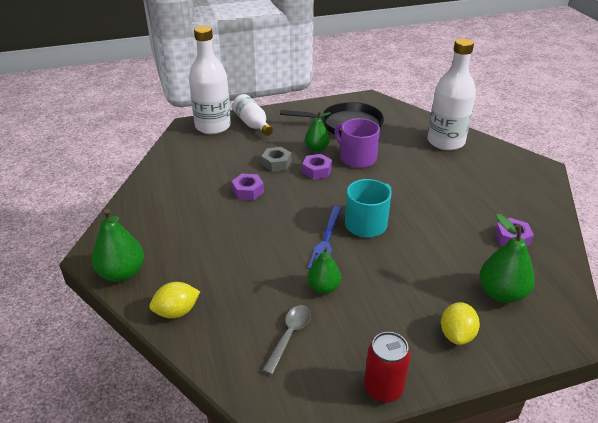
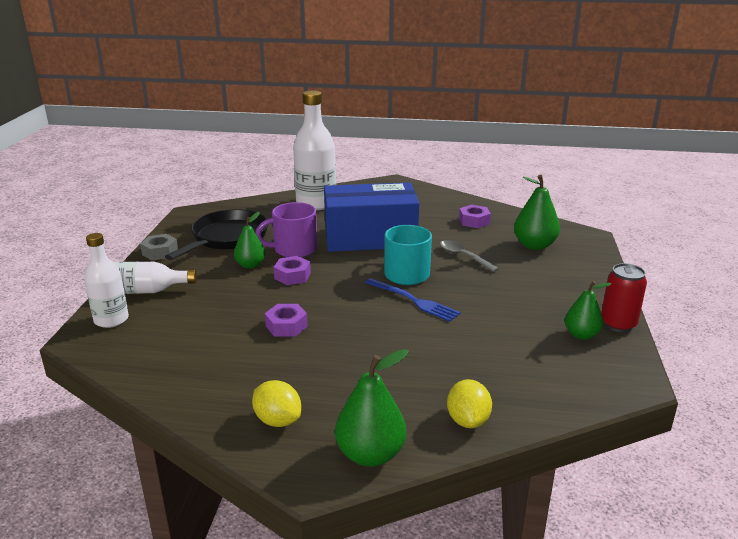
camera: 65 degrees left, 10 degrees down
white bottle [189,26,231,134] -> white bottle [84,233,129,328], size x0.62
grey nut [262,147,291,172] -> grey nut moved to [140,234,178,261]
grey spoon [262,305,311,375] -> grey spoon moved to [440,240,499,272]
green pear [307,247,341,294] -> green pear moved to [565,281,612,340]
yellow lemon [441,302,480,345] -> yellow lemon moved to [252,380,301,427]
none -> blue box [324,182,419,252]

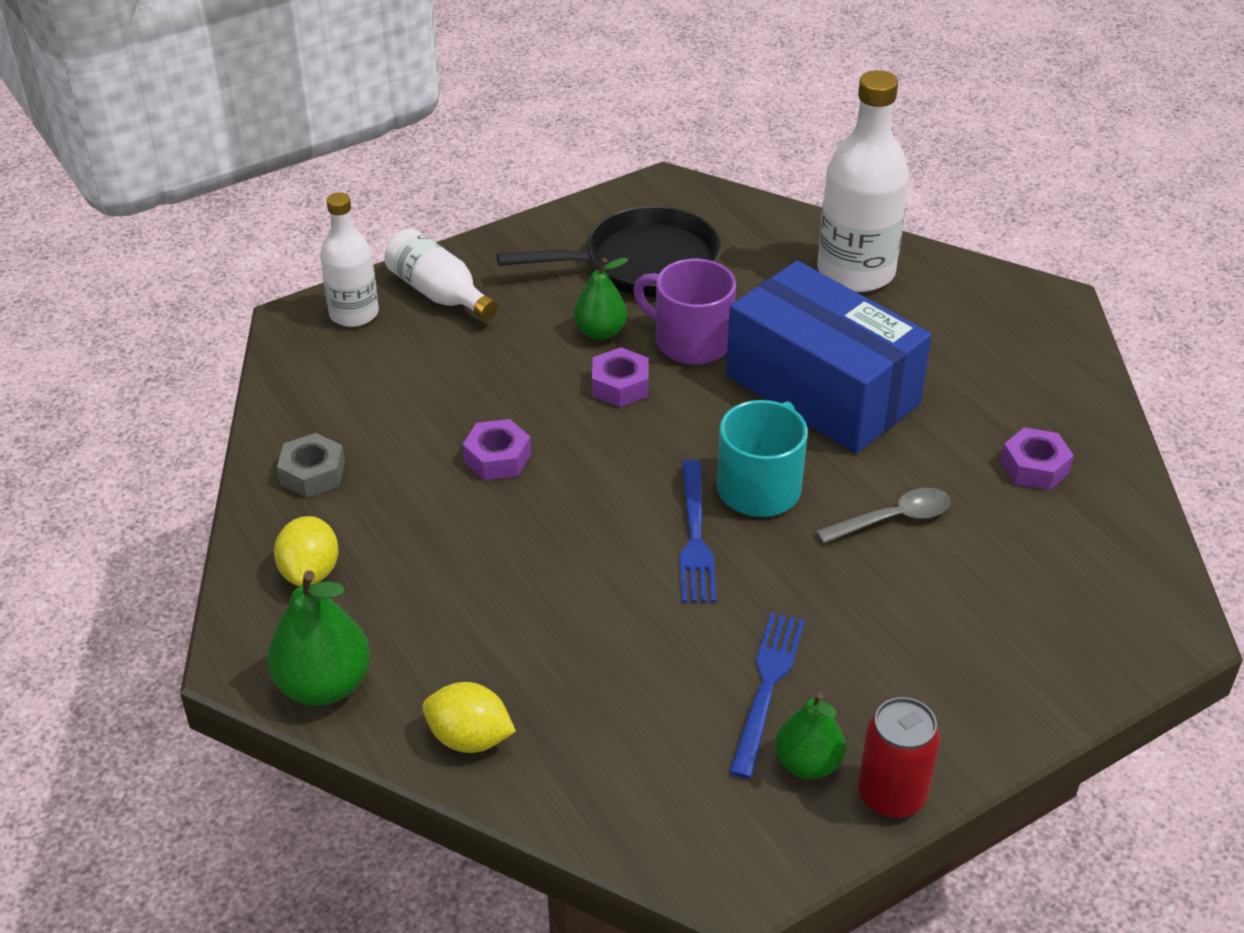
camera: 50 degrees right, 15 degrees up
grey nut [140,234,178,261] -> grey nut moved to [277,433,345,498]
grey spoon [440,240,499,272] -> grey spoon turned 60 degrees clockwise [816,488,951,544]
yellow lemon [447,379,492,428] -> yellow lemon turned 60 degrees clockwise [422,682,516,753]
green pear [514,175,560,250] -> none
none -> blue fork [729,613,805,779]

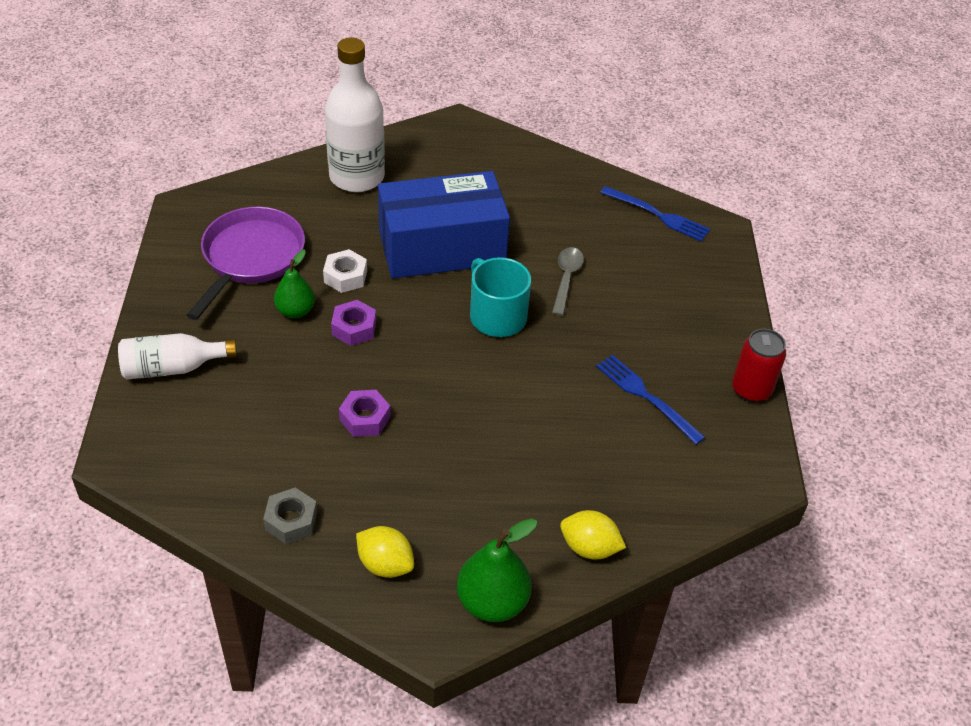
camera: 60 degrees left, 5 degrees up
white bottle [320,192,379,327] -> none
yellow lemon [422,682,516,753] -> yellow lemon turned 60 degrees clockwise [560,510,626,559]
black pan [497,206,721,297] -> purple pan [186,207,305,320]
purple mug [633,259,736,364] -> white nut [323,249,367,293]
blue fork [680,460,716,603] -> blue fork moved to [600,186,710,242]
green pear [776,692,846,779] -> none
purple nut [1001,427,1074,490] -> none

